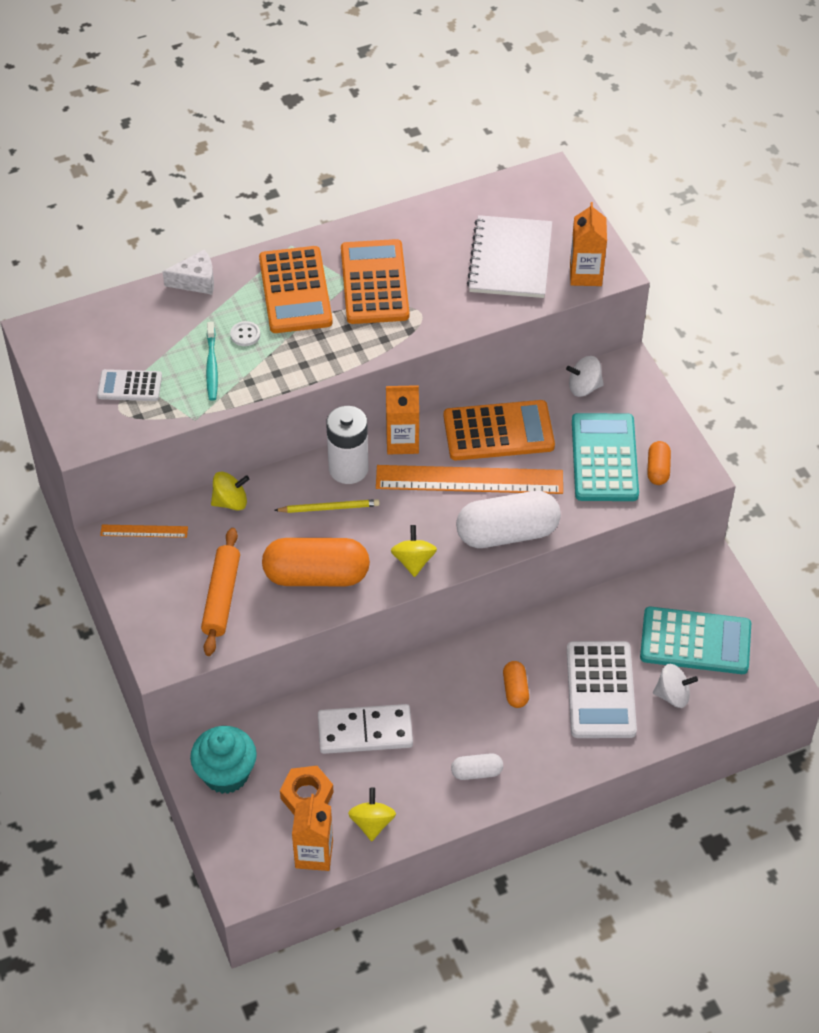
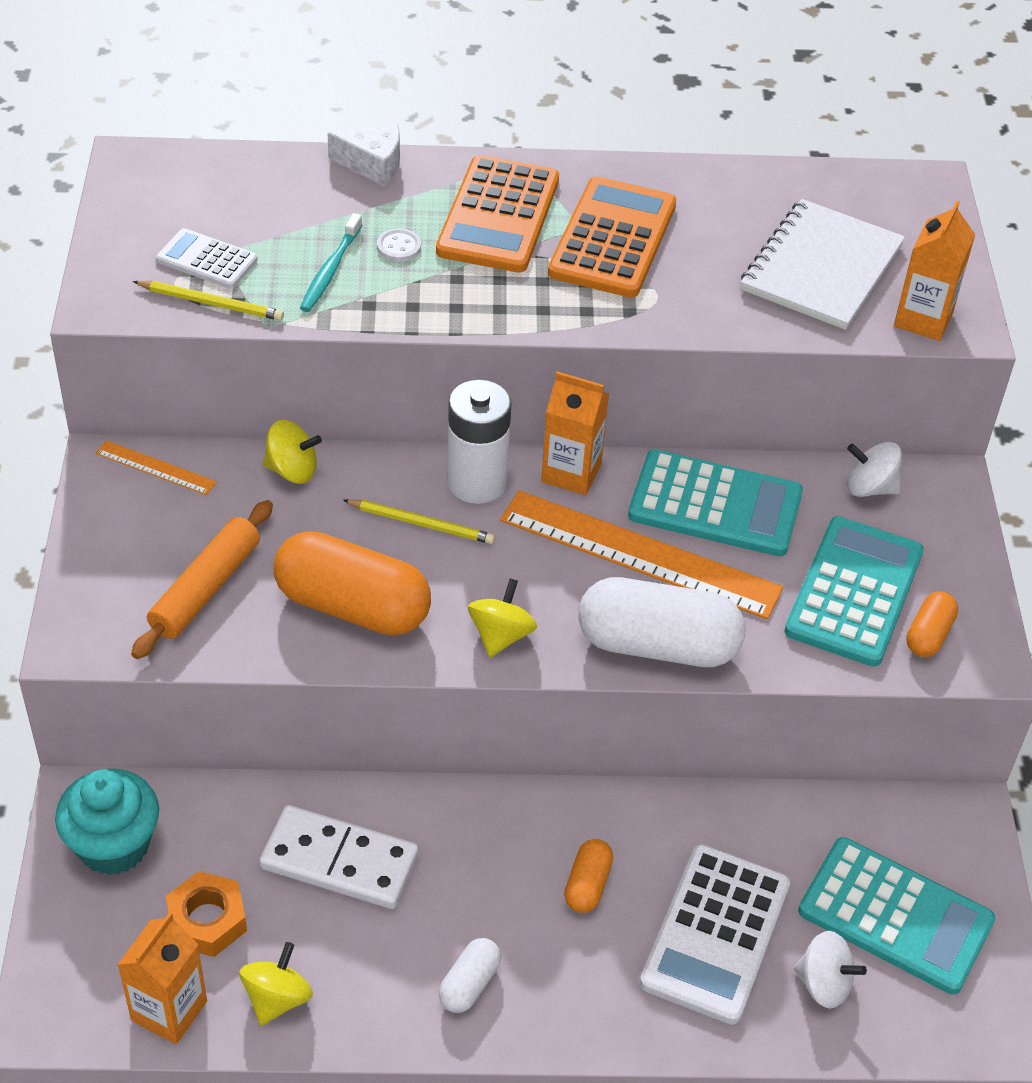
camera: 20 degrees right, 5 degrees down
orange calculator [444,400,555,460] -> turquoise calculator [628,449,803,556]
white capsule [451,753,503,780] -> white capsule turned 75 degrees counterclockwise [438,938,501,1013]
none -> yellow pencil [133,281,284,321]

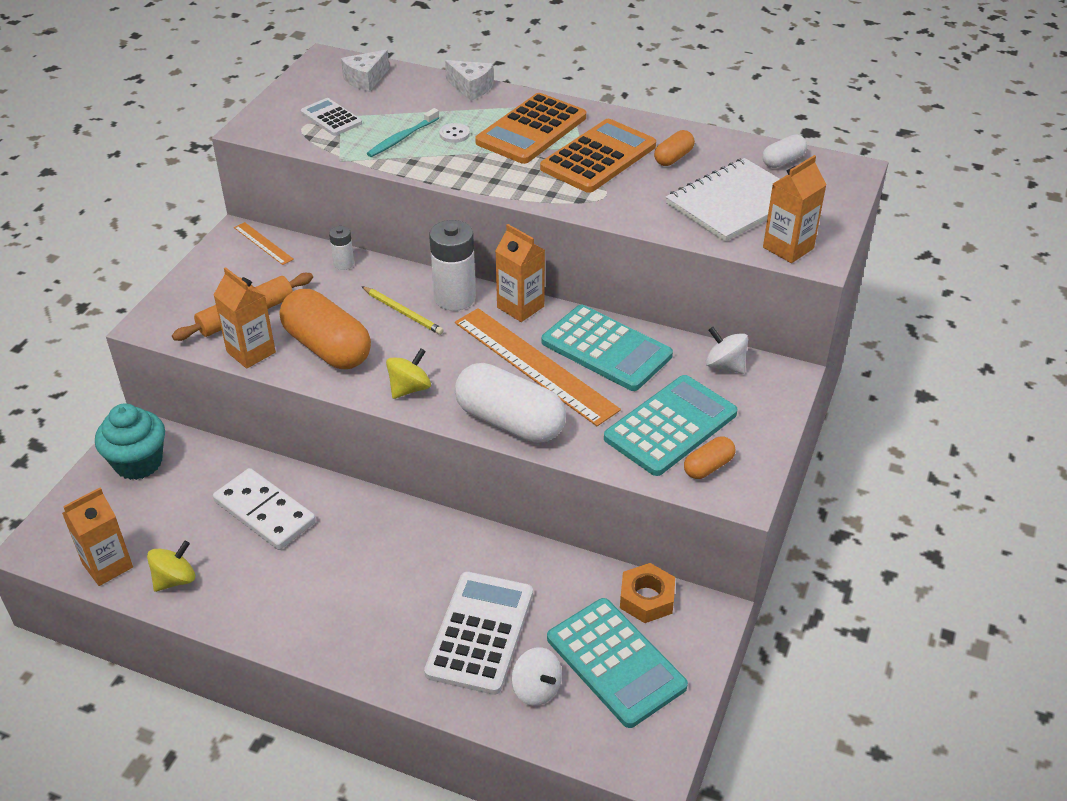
camera: 25 degrees right, 5 degrees down
yellow pencil [133,281,284,321] -> none
orange nut [166,871,247,957] -> orange nut moved to [620,563,675,623]
yellow spinning top [263,420,322,484] -> white battery [329,226,354,270]
white capsule [438,938,501,1013] -> white capsule moved to [762,134,807,168]
orange capsule [564,839,613,913] -> orange capsule moved to [654,130,695,166]
white calculator [640,844,790,1025] -> white calculator turned 150 degrees clockwise [424,572,533,695]
none -> orange carton [214,267,276,369]
none -> white cheese [341,49,389,92]

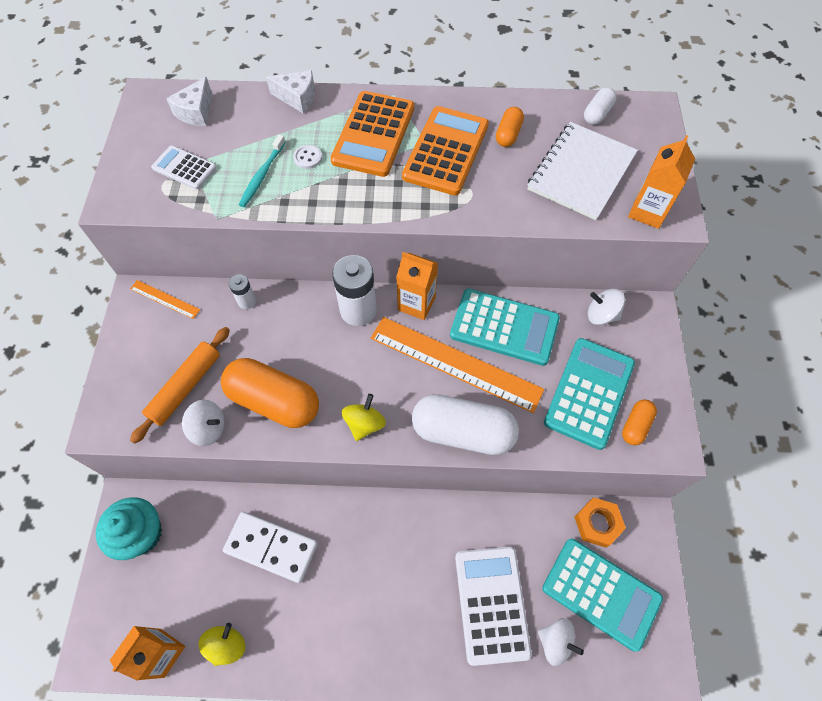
camera: 20 degrees left, 20 degrees up
orange carton [214,267,276,369] -> white spinning top [182,400,225,446]
yellow pencil [361,286,444,335] -> none

